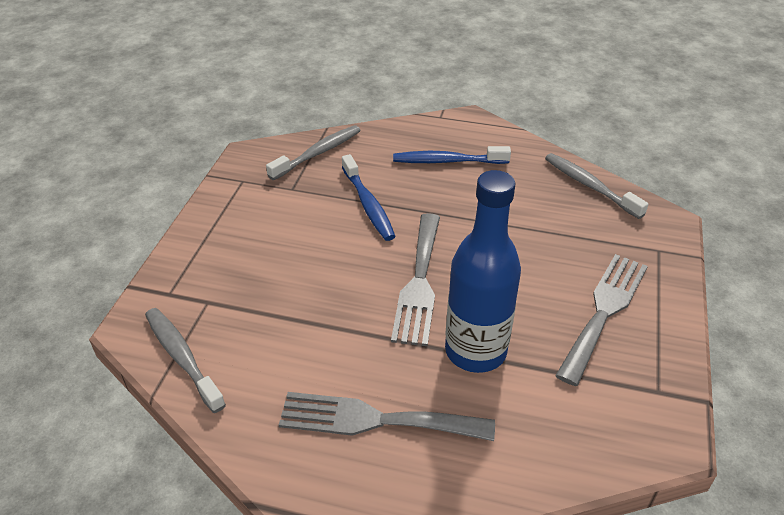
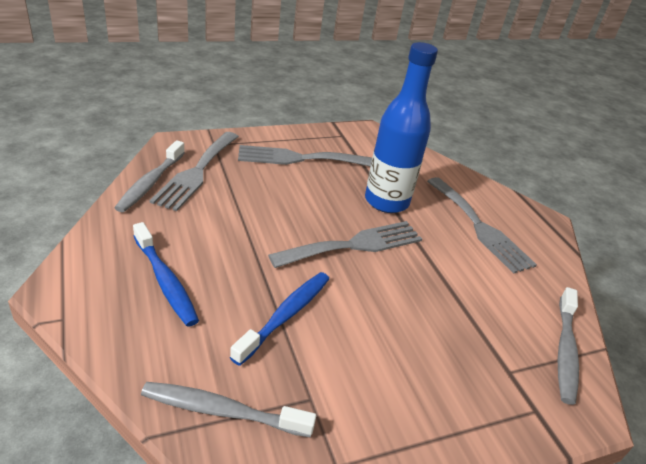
camera: 130 degrees left, 5 degrees down
none -> grey fork [150,132,239,211]

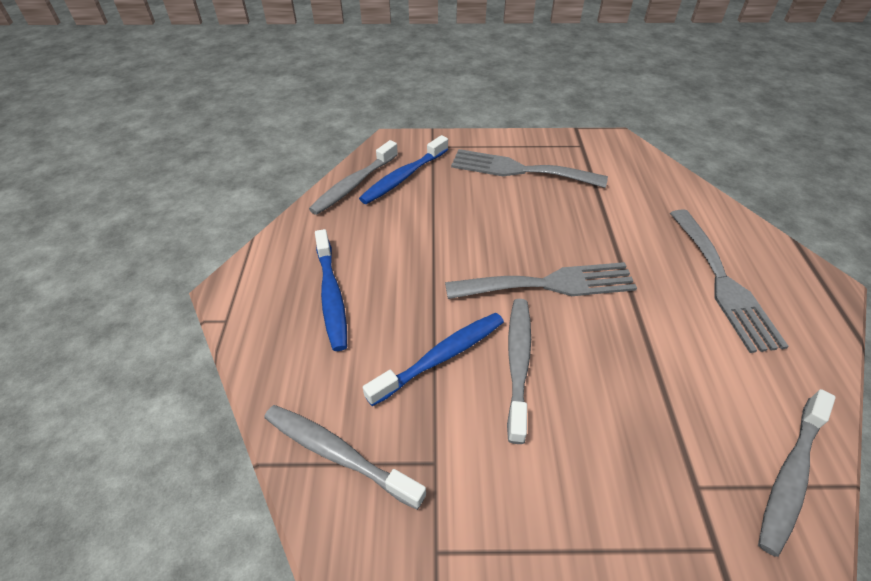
camera: 25 degrees right, 10 degrees up
grey fork [150,132,239,211] -> blue toothbrush [359,135,448,204]
blue bottle [365,42,438,213] -> none
none -> grey toothbrush [507,299,531,444]

